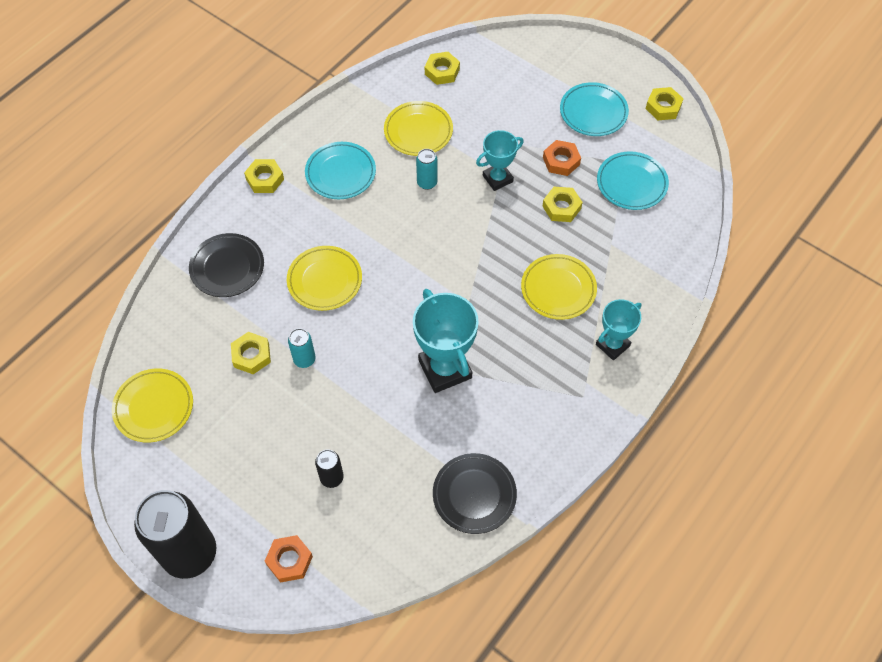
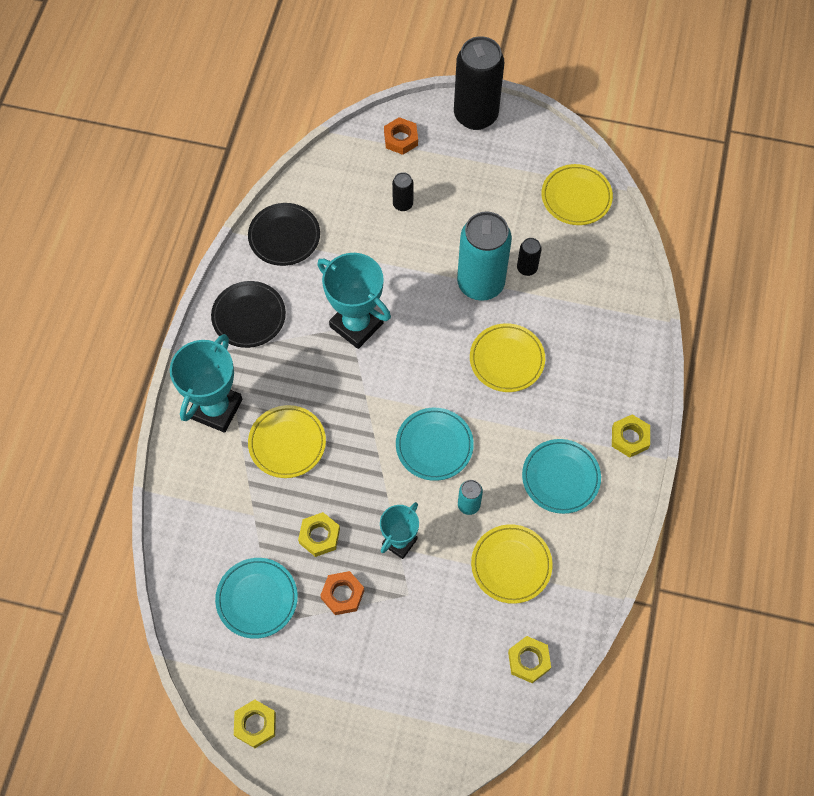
camera: 155 degrees right, 5 degrees up
black plate [189,233,264,297] -> black plate moved to [211,281,286,348]
yellow nut [231,332,271,374] -> black can [517,238,542,276]
turquoise can [288,328,316,368] -> turquoise can [457,212,512,301], size x2.27
turquoise plate [560,82,629,136] -> turquoise plate moved to [396,408,474,481]
turquoise trophy [596,299,641,360] -> turquoise trophy [170,334,242,433], size x1.63

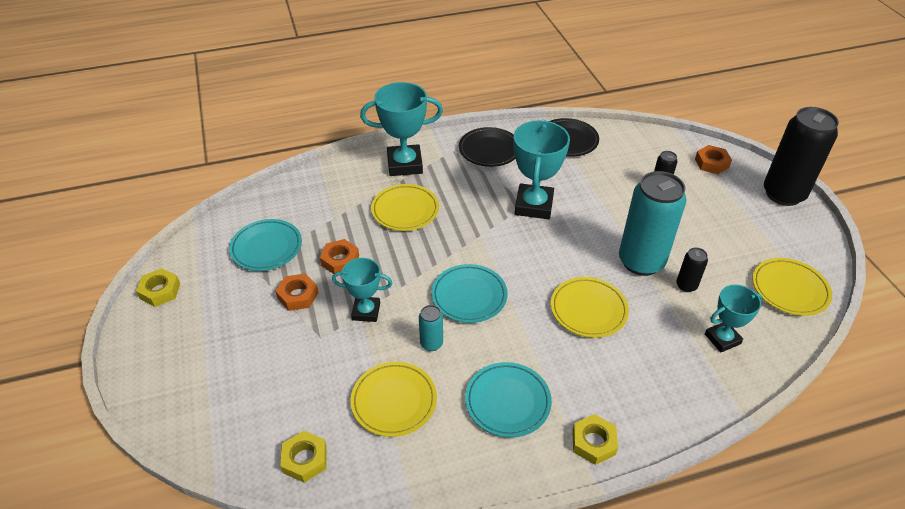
camera: 60 degrees right, 20 degrees down
yellow nut [298,512,340,557] -> orange nut [320,239,359,274]
none -> turquoise trophy [705,285,762,352]

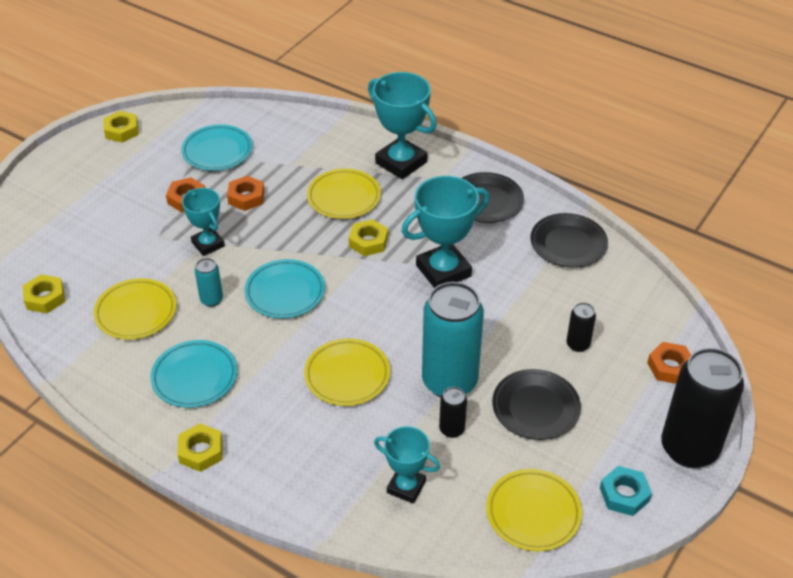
camera: 50 degrees right, 0 degrees up
none -> yellow nut [349,219,388,256]
none -> black plate [492,369,581,440]
none -> turquoise nut [600,466,652,516]

